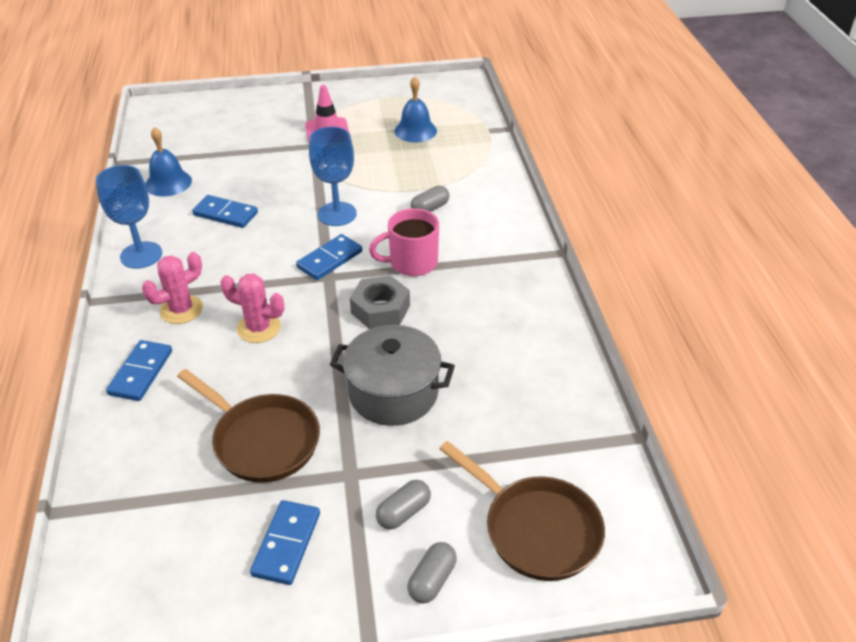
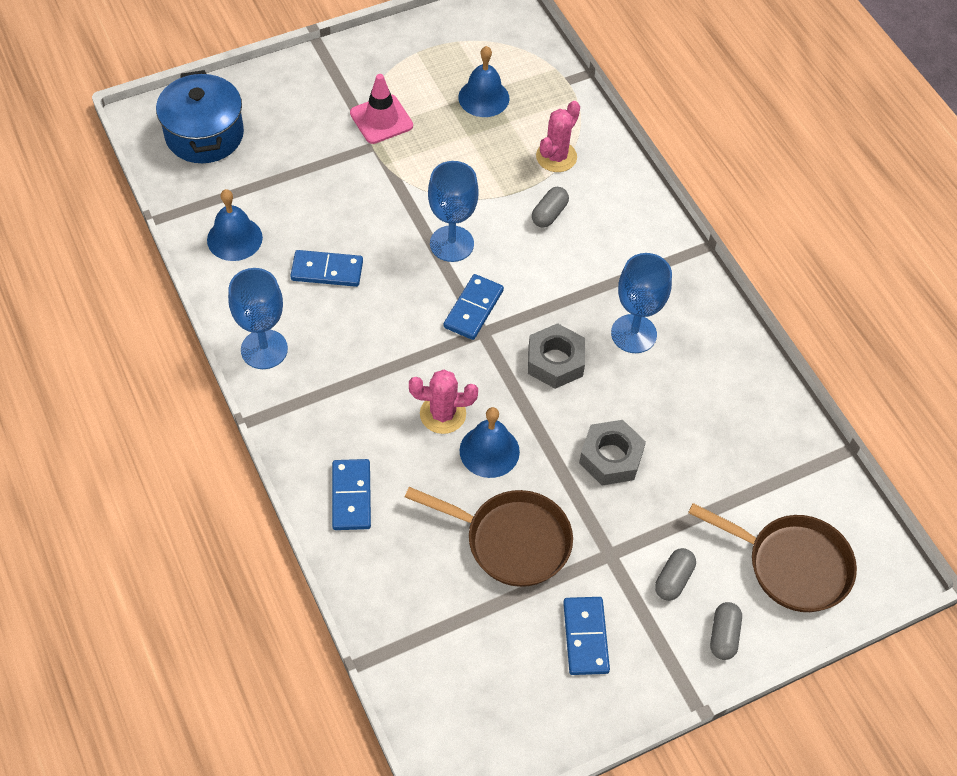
camera: 20 degrees left, 15 degrees up
pink cactus [142,252,203,324] -> pink cactus moved to [536,101,580,172]
grey pot [330,325,455,426] -> grey nut [579,420,646,485]
pink mug [369,208,439,276] -> none
none -> blue pot [156,70,244,163]
none -> blue bell [460,407,520,478]
none -> blue goblet [611,253,672,353]

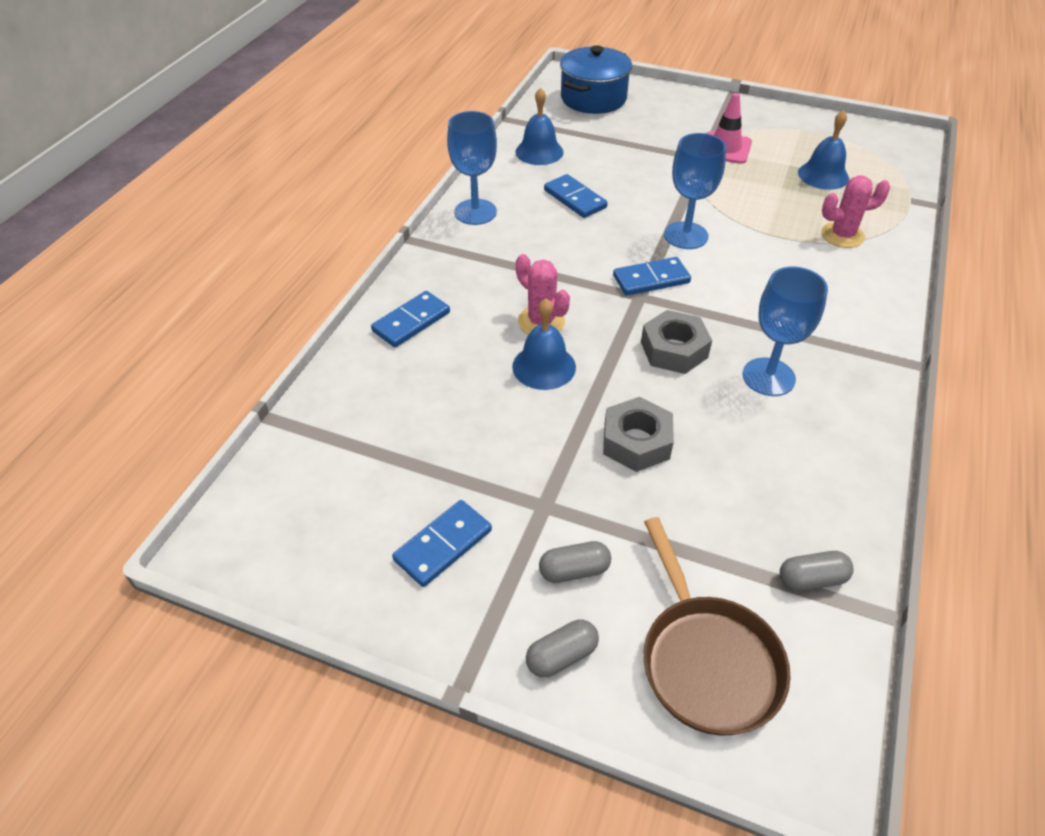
camera: 50 degrees right, 10 degrees down
brown pan [405,487,573,587] -> none
grey capsule [532,187,569,228] -> grey capsule moved to [780,551,854,591]

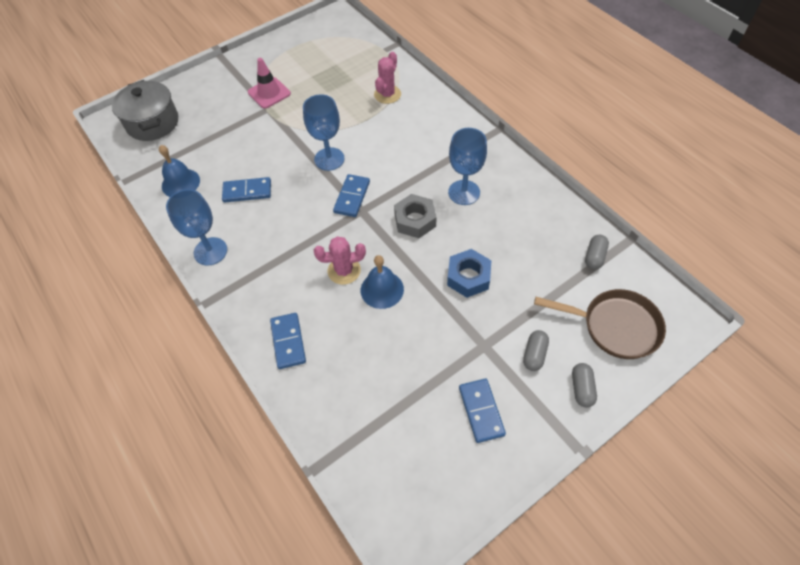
camera: 55 degrees left, 10 degrees up
blue pot [560,45,632,114] -> grey pot [112,80,178,141]
grey nut [603,397,674,472] -> blue nut [447,249,492,298]
blue bell [798,110,849,190] -> none

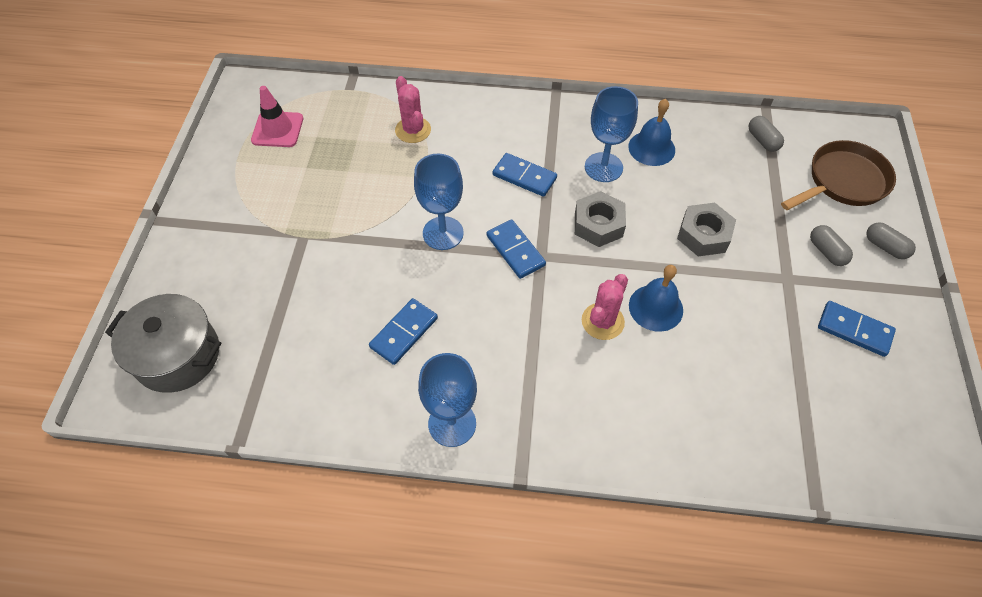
camera: 50 degrees left, 0 degrees up
blue bell [159,145,200,197] -> blue bell moved to [628,99,675,166]
pink traffic cone [248,58,291,109] -> pink traffic cone moved to [251,86,303,147]
blue domino [270,313,306,369] -> blue domino moved to [493,153,557,197]
blue nut [447,249,492,298] -> grey nut [677,203,736,257]

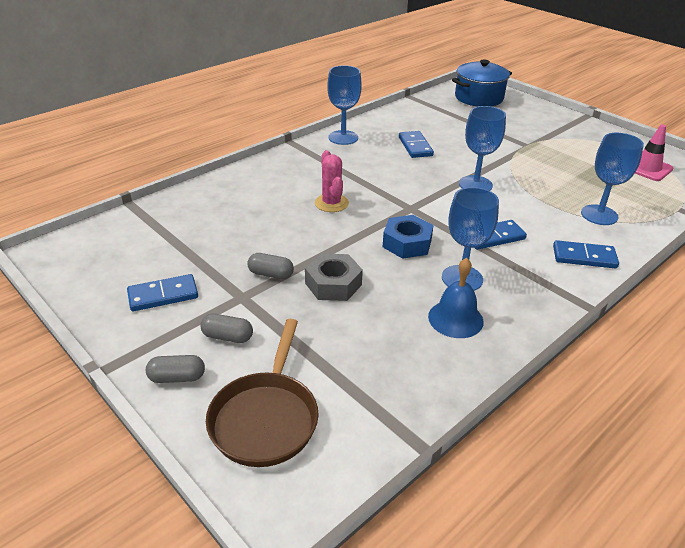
camera: 130 degrees right, 20 degrees down
grey pot [105,294,221,393] -> blue pot [452,59,512,107]
pink cactus [395,76,431,143] -> blue goblet [581,133,644,225]
blue domino [487,219,546,279] -> blue domino moved to [553,240,619,269]
grey nut [575,191,626,247] -> blue nut [383,215,434,259]
blue bell [629,265,683,332] -> none
grey capsule [748,116,784,152] -> grey capsule moved to [247,253,294,279]

